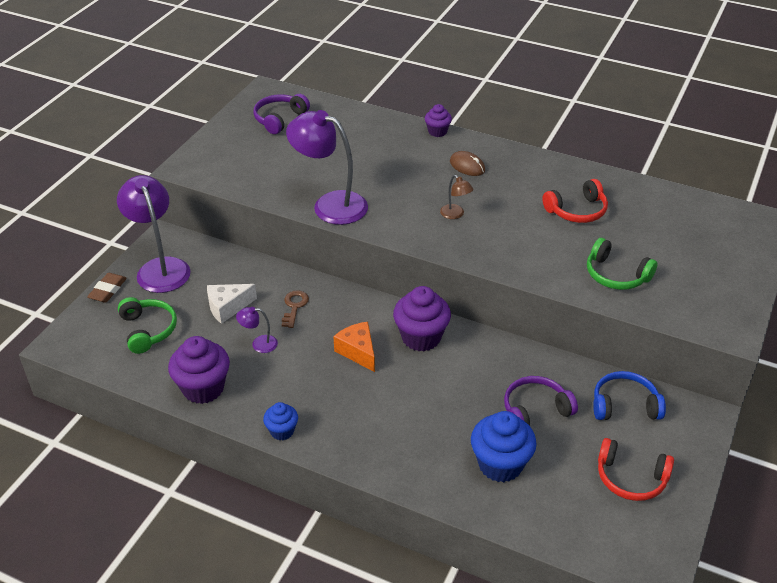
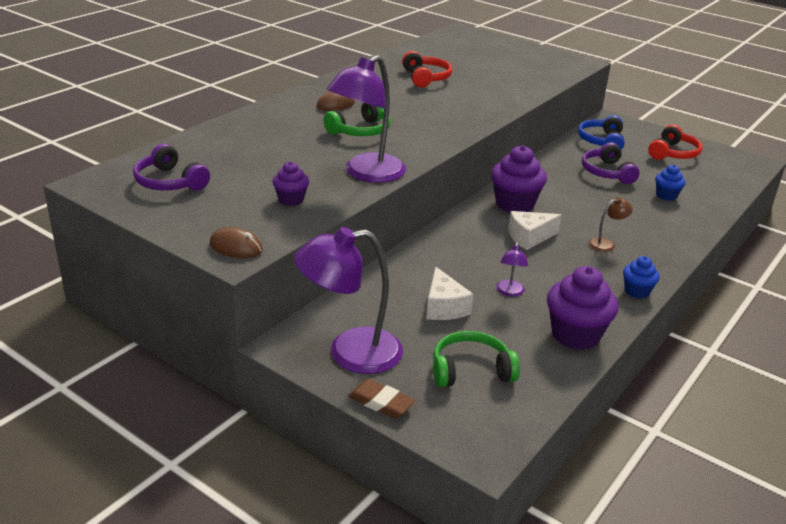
camera: 80 degrees left, 10 degrees down
brown key [282,290,309,328] -> none
orange cheese [333,322,375,372] -> white cheese [508,211,562,250]
purple cupcake [425,104,452,137] -> purple cupcake moved to [272,161,309,206]
brown lamp [440,175,474,219] -> brown lamp moved to [589,197,633,252]
blue cupcake [471,411,537,482] -> blue cupcake [655,165,686,201], size x0.55
green headphones [587,238,657,290] -> green headphones moved to [324,103,391,136]
none -> brown mouse [210,227,263,258]

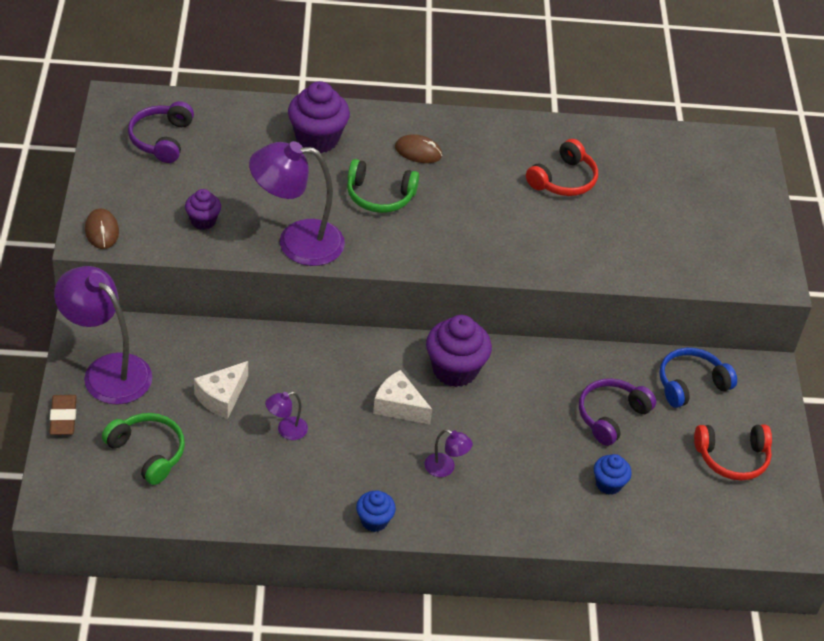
camera: 50 degrees right, 15 degrees up
purple cupcake [547,266,618,350] -> purple cupcake moved to [288,81,350,153]
brown lamp [589,197,633,252] -> purple lamp [424,429,473,477]

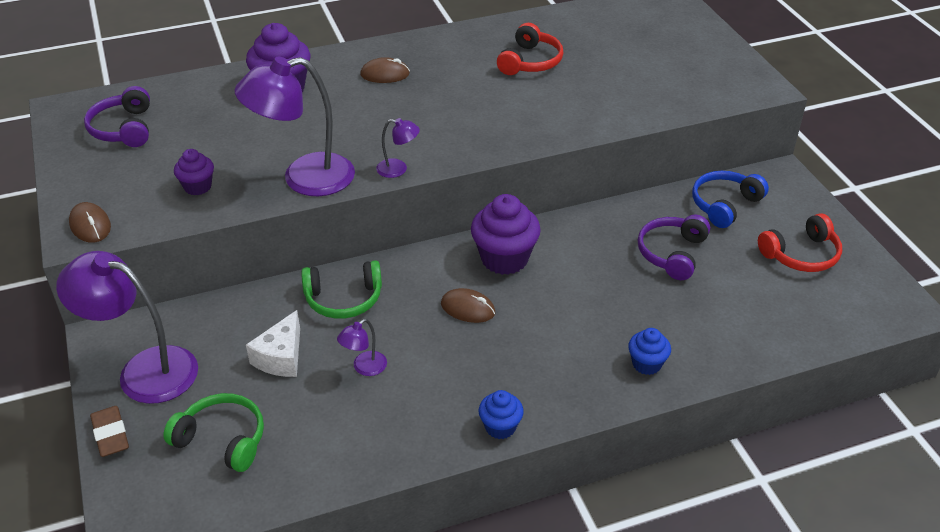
camera: 15 degrees left, 5 degrees down
green headphones [347,159,419,213] -> green headphones moved to [301,260,382,319]
white cheese [373,370,432,425] -> brown mouse [441,288,496,323]
purple lamp [424,429,473,477] -> purple lamp moved to [376,118,420,178]
blue cupcake [594,454,632,495] -> blue cupcake moved to [628,328,671,375]

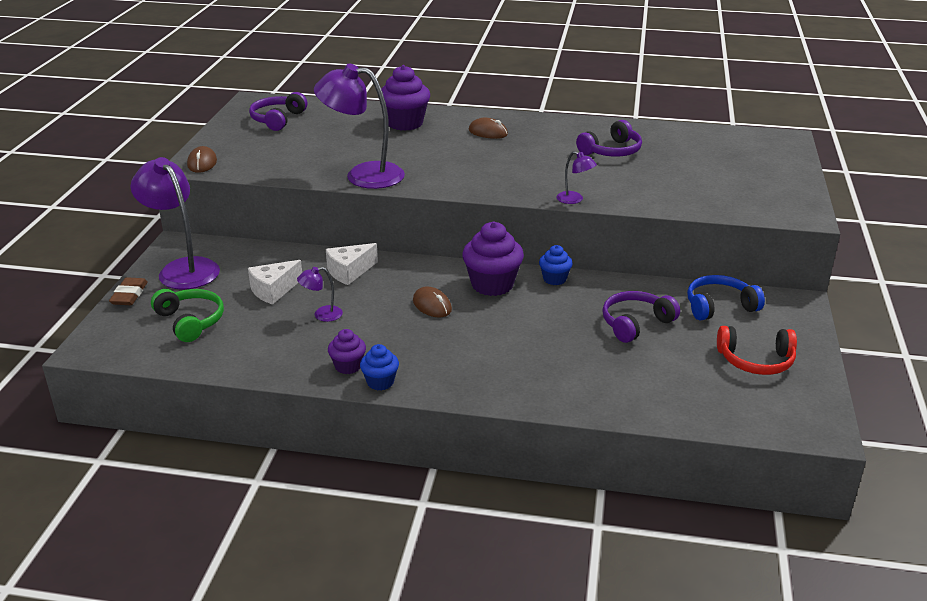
camera: 30 degrees right, 10 degrees down
purple cupcake [174,149,214,195] -> purple cupcake moved to [328,329,366,374]
green headphones [301,260,382,319] -> white cheese [326,243,378,285]
purple lamp [376,118,420,178] -> purple lamp moved to [557,151,597,204]
red headphones [497,23,563,75] -> purple headphones [576,120,642,157]
blue cupcake [628,328,671,375] -> blue cupcake moved to [539,245,573,285]

